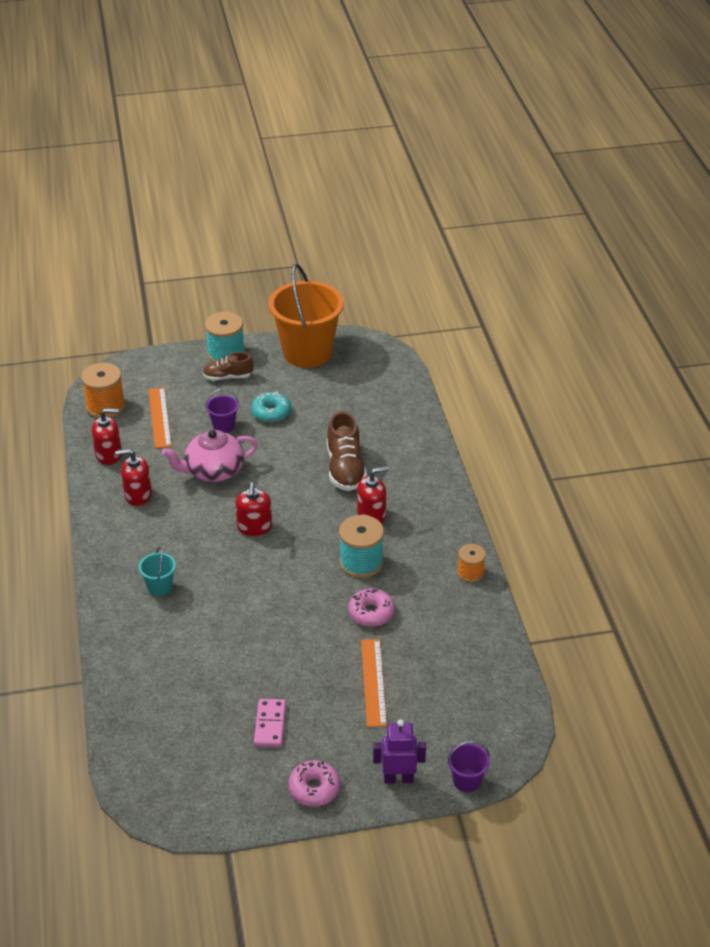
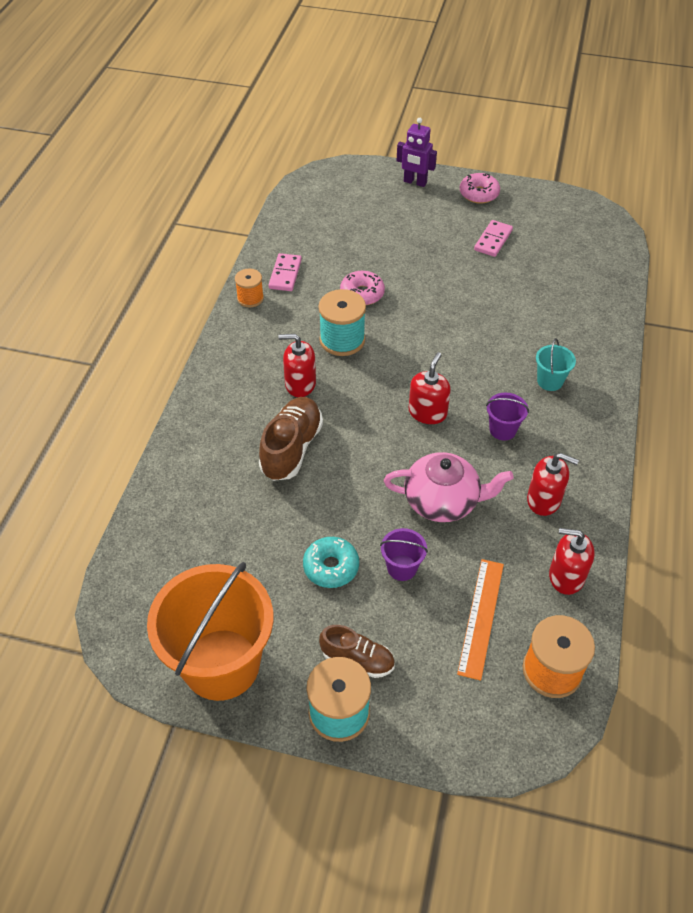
camera: 155 degrees left, 10 degrees up
orange ruler [361,639,387,727] -> none
purple bucket [448,741,490,792] -> purple bucket moved to [486,393,529,441]
none -> pink domino [269,253,302,291]

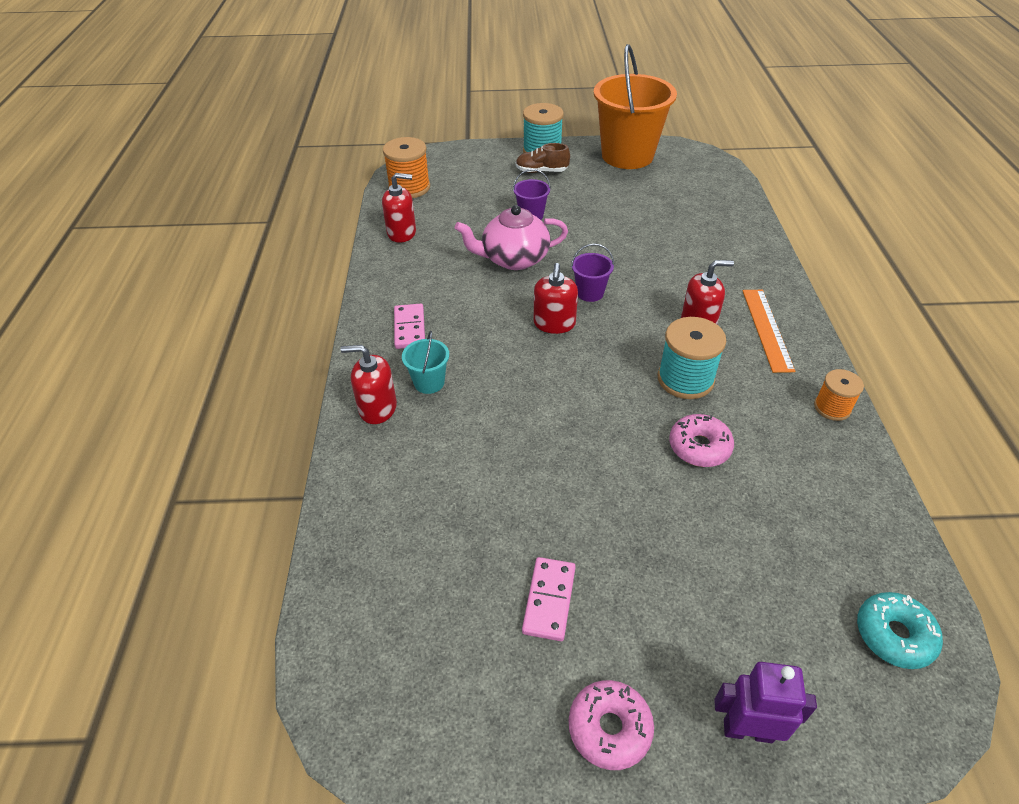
camera: 165 degrees right, 5 degrees down
brown shoe [259,397,323,481] -> none
pink domino [269,253,302,291] -> pink domino moved to [394,304,425,349]
turquoise donut [303,537,359,588] -> turquoise donut moved to [857,592,943,669]
orange ruler [457,559,504,681] -> orange ruler moved to [743,290,795,373]
purple bucket [486,393,529,441] -> purple bucket moved to [571,243,614,302]
red soap dispenser [527,453,579,516] -> red soap dispenser moved to [341,345,397,424]

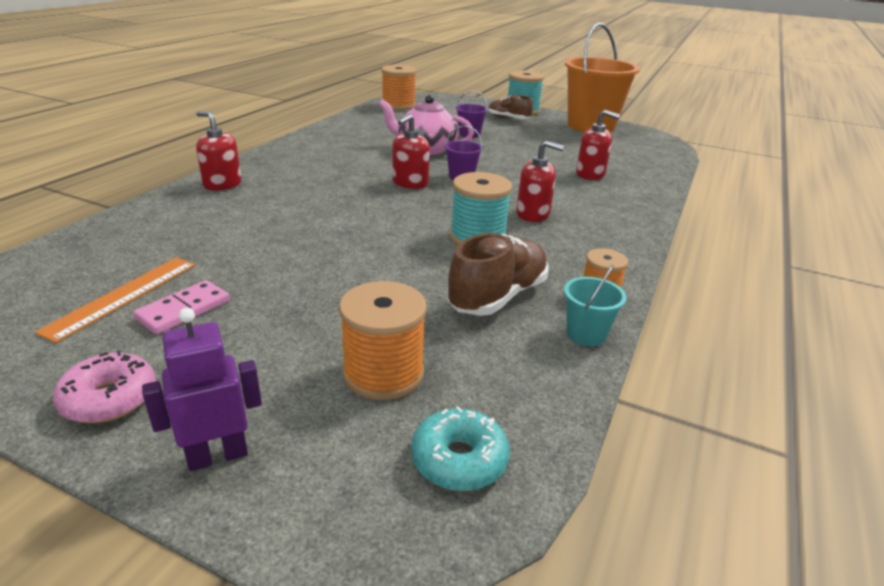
camera: 25 degrees right, 15 degrees down
red soap dispenser [382,173,416,243] -> red soap dispenser moved to [576,110,620,180]
pink domino [394,304,425,349] -> none
turquoise bucket [402,331,449,394] -> turquoise bucket moved to [564,265,627,346]
pink donut [669,414,734,467] -> none
purple robot [714,662,817,743] -> purple robot turned 60 degrees counterclockwise [142,308,262,471]
orange ruler [743,290,795,373] -> orange ruler moved to [35,257,195,343]
none -> orange spool [339,281,427,400]
none -> brown shoe [447,233,549,316]

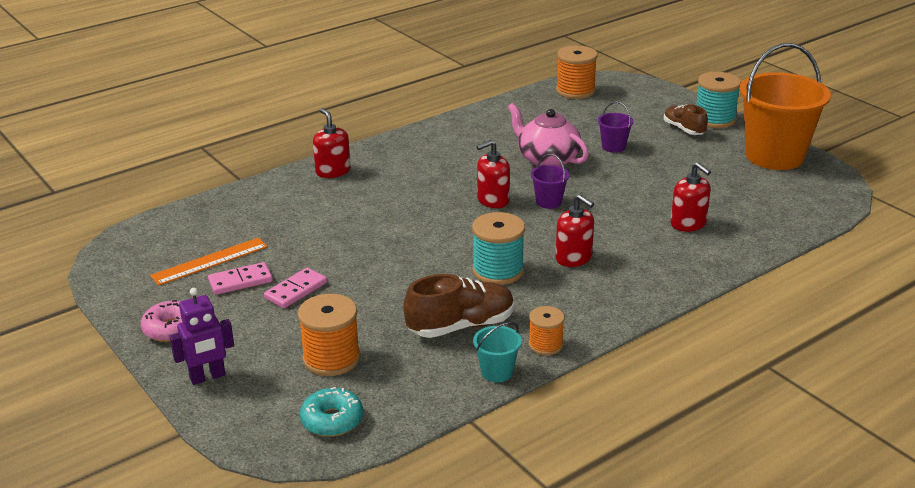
camera: 30 degrees right, 0 degrees up
purple robot [142,308,262,471] -> purple robot turned 150 degrees clockwise [169,288,234,385]
none -> pink domino [264,268,327,308]

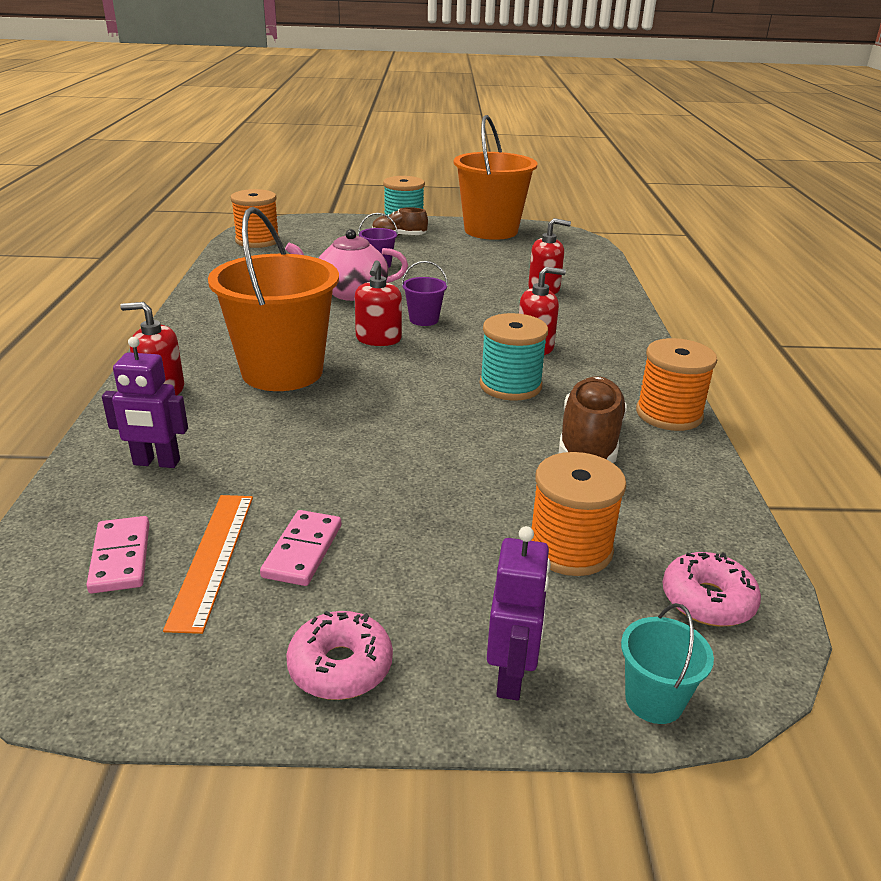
camera: 55 degrees left, 0 degrees up
pink domino [264,268,327,308] -> pink domino moved to [86,516,149,593]
turquoise donut [300,387,363,437] -> pink donut [663,552,761,626]
turquoise bucket [473,322,522,382] -> turquoise bucket moved to [621,603,714,724]
orange spool [529,306,564,355] -> orange spool [636,338,717,431], size x1.64
none -> purple robot [102,337,188,468]
none -> orange bucket [208,207,339,391]

